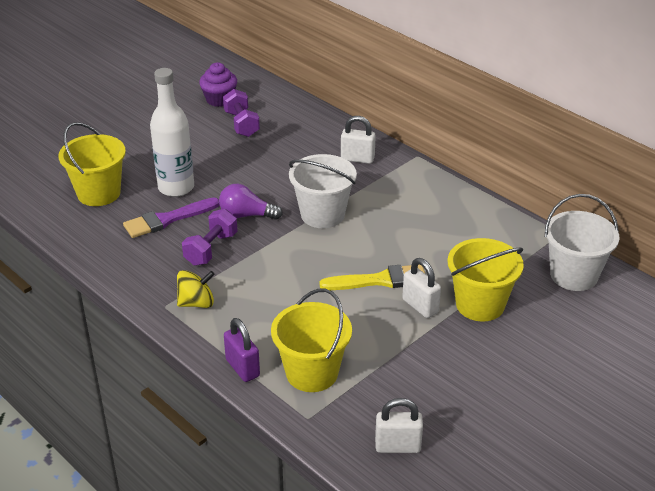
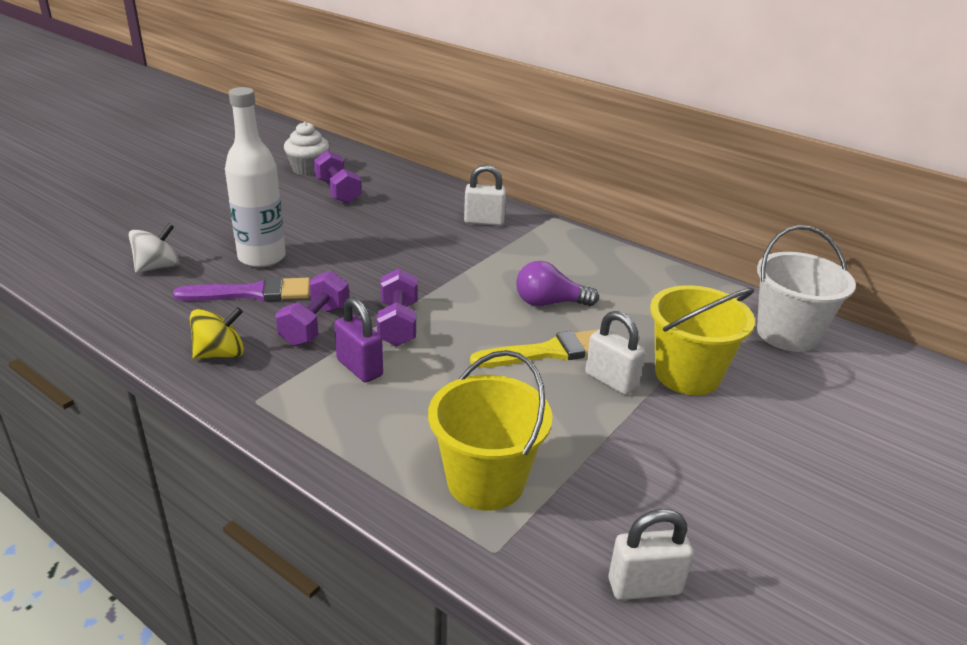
camera: 10 degrees left, 5 degrees down
yellow bucket [59,122,126,206] -> white spinning top [129,224,179,273]
purple brush [123,198,219,238] -> purple brush turned 150 degrees counterclockwise [173,277,310,302]
yellow spinning top [177,270,215,308] -> yellow spinning top moved to [190,307,244,359]
purple cupcake [199,63,237,107] -> white cupcake [284,122,330,176]
purple light bulb [219,184,283,220] -> purple light bulb moved to [516,261,599,306]
purple padlock [224,318,260,382] -> purple padlock moved to [334,297,383,383]
white bucket [289,154,357,228] -> none
none -> purple dumbbell [377,268,418,346]

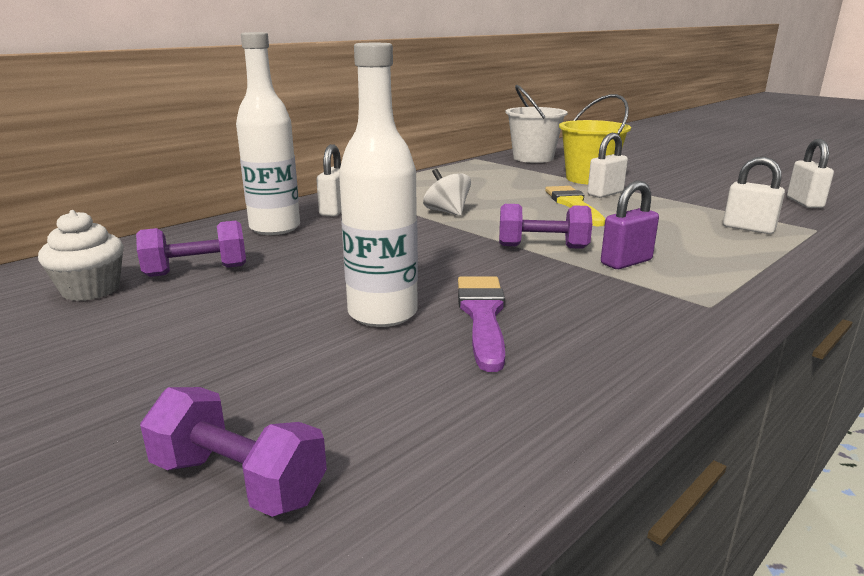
camera: 80 degrees left, 10 degrees down
white spinning top [129,224,179,273] -> white spinning top moved to [423,169,471,216]
yellow spinning top [190,307,244,359] -> none
purple dumbbell [275,271,349,346] -> purple dumbbell moved to [140,387,327,517]
yellow bucket [428,350,552,511] -> white padlock [723,157,785,234]
purple light bulb [516,261,599,306] -> none
none -> white bottle [236,32,300,235]

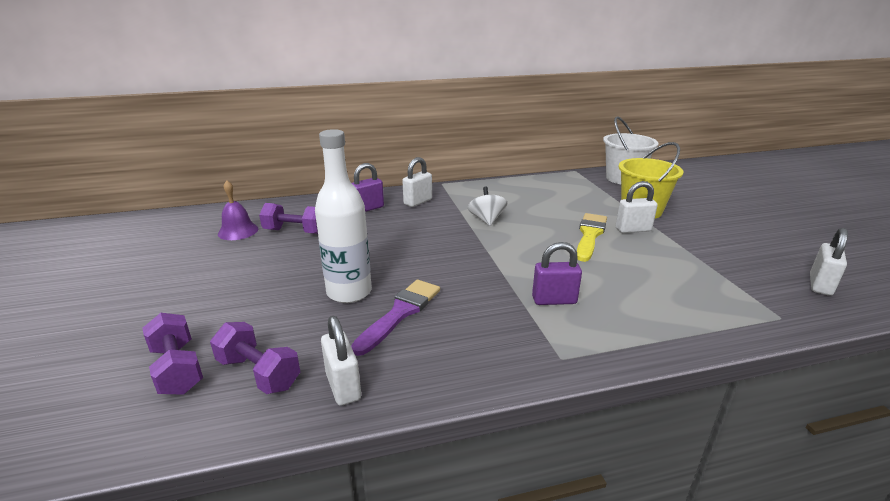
camera: 30 degrees right, 5 degrees up
white cupcake [38,210,124,301] -> purple bell [218,180,258,240]
white bottle [236,32,300,235] -> purple padlock [352,163,384,212]
purple dumbbell [499,204,592,249] -> purple dumbbell moved to [210,322,300,394]
white padlock [723,157,785,234] -> white padlock moved to [321,316,361,406]

